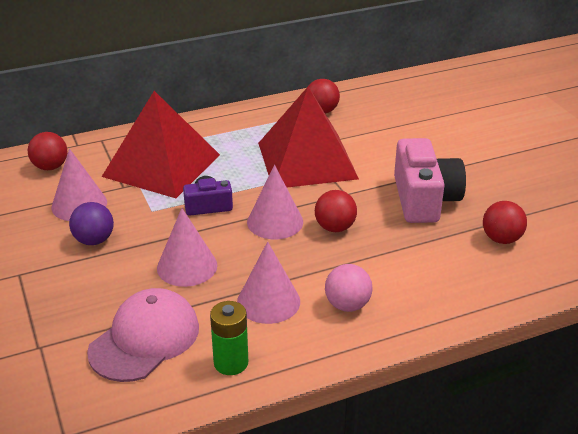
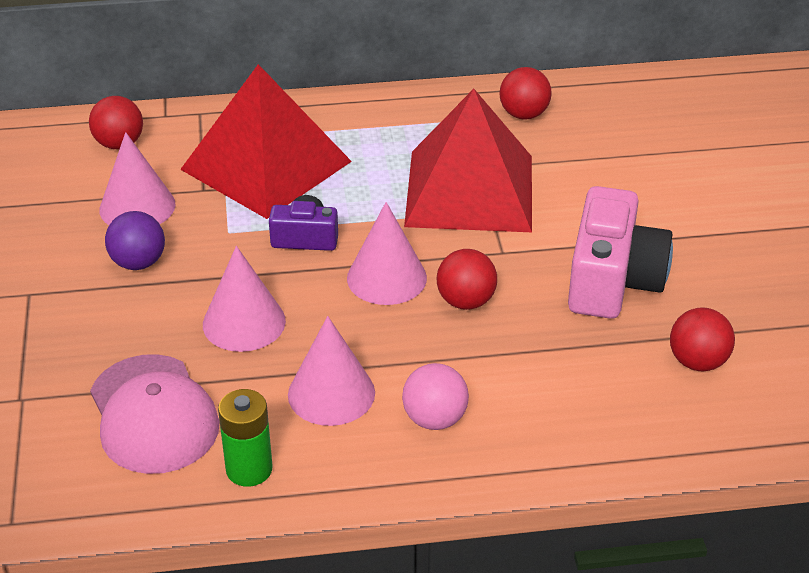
camera: 15 degrees right, 5 degrees up
pink cap [87,288,199,382] -> pink cap turned 105 degrees clockwise [90,354,219,474]

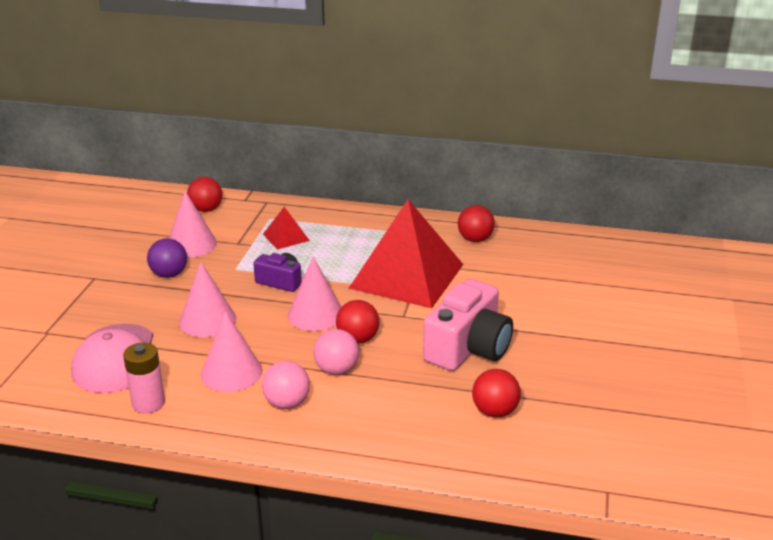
camera: 20 degrees right, 10 degrees down
red pyramid [180,64,352,219] -> red pyramid [263,207,310,250], size x0.43
green battery [218,389,273,487] -> pink battery [123,342,165,414]
none -> pink ball [313,329,359,375]

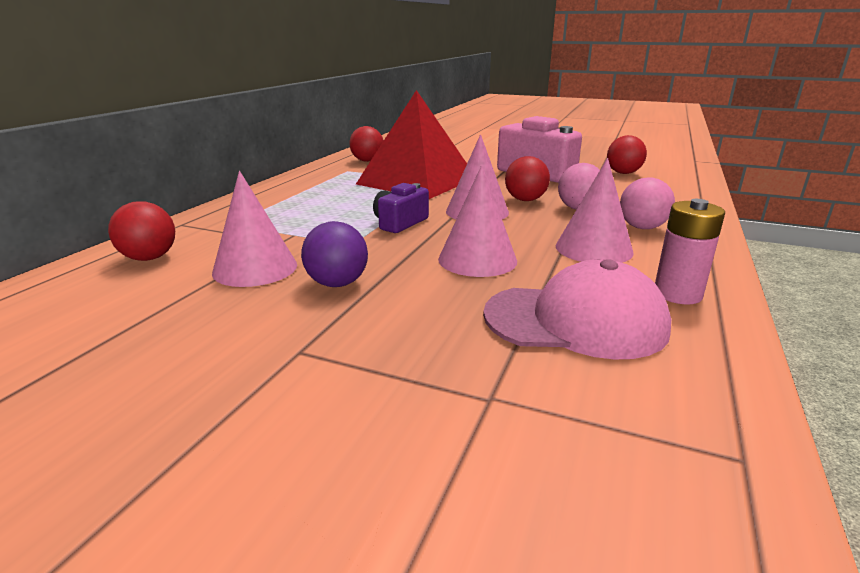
camera: 80 degrees left, 5 degrees down
red pyramid [263,207,310,250] -> none

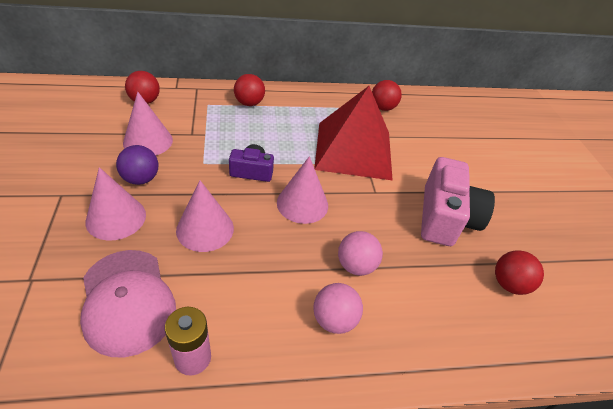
camera: 55 degrees right, 20 degrees up
red ball [505,156,550,201] -> red ball moved to [234,74,265,106]
pink cone [556,158,634,263] -> pink cone moved to [85,167,146,240]

